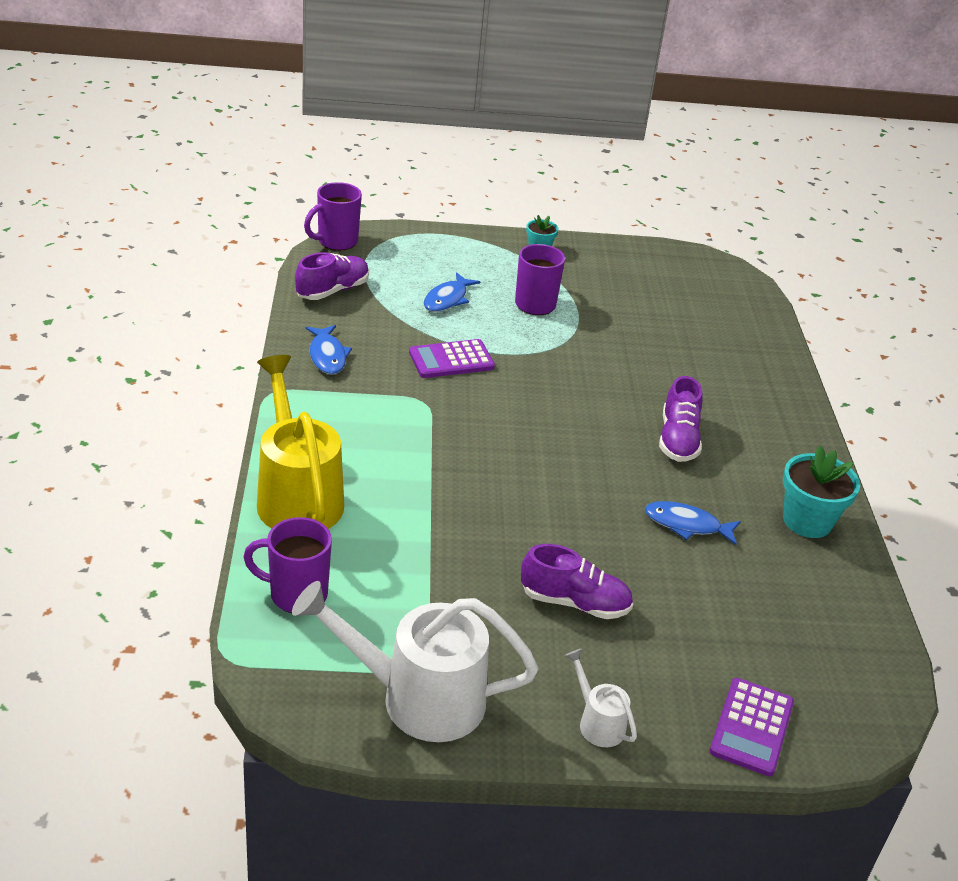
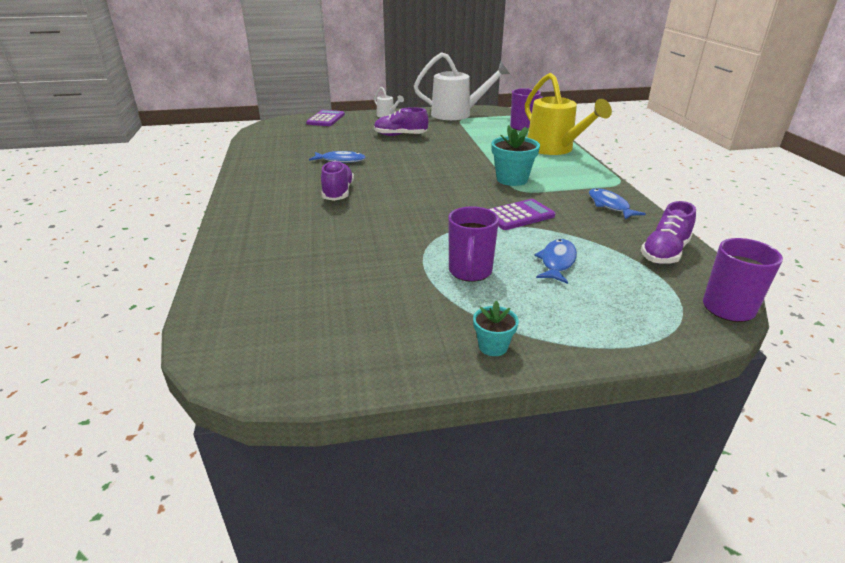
camera: 175 degrees right, 5 degrees down
turquoise flower pot [783,445,860,538] -> turquoise flower pot moved to [491,125,540,186]

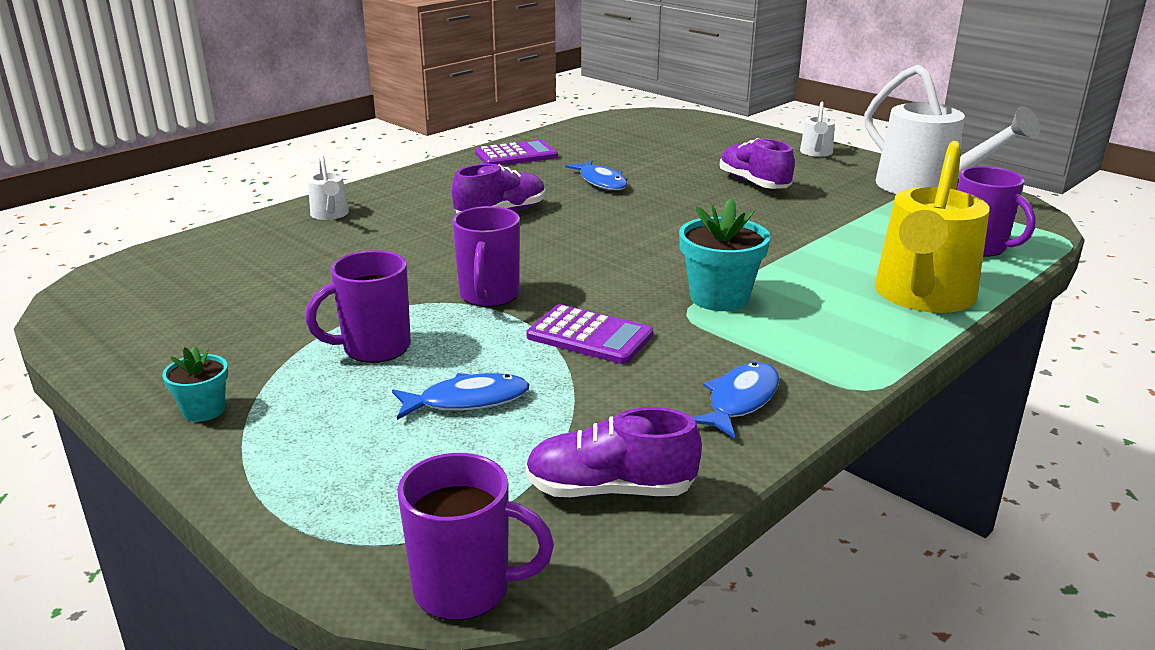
camera: 55 degrees right, 5 degrees down
purple calculator [306,110,345,126] -> purple calculator moved to [475,140,558,166]
none -> white watering can [308,155,349,220]
none -> purple mug [452,206,520,307]

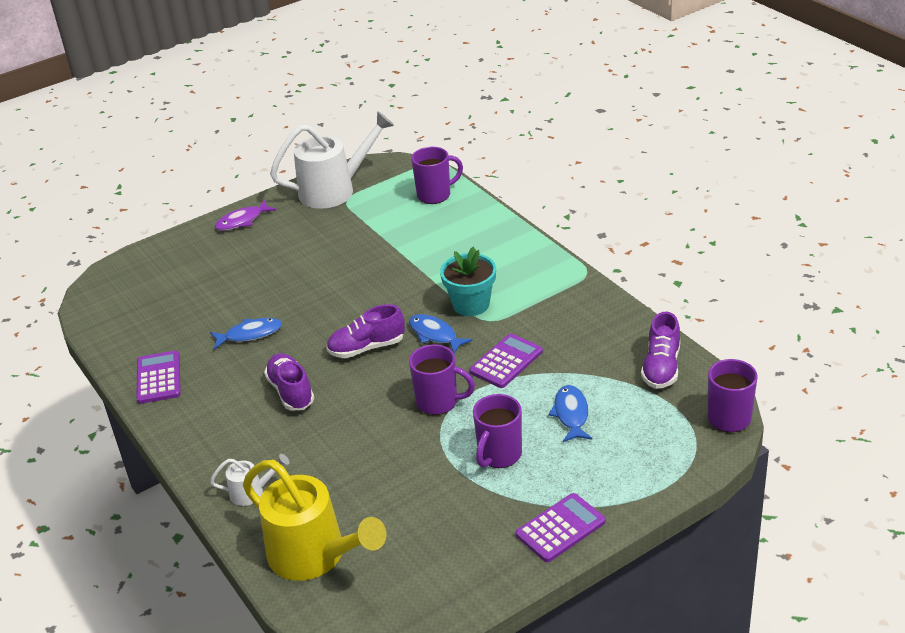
camera: 75 degrees left, 10 degrees up
turquoise flower pot [162,346,228,422] -> purple calculator [516,493,606,562]
purple mug [305,250,411,363] -> purple mug turned 45 degrees clockwise [473,394,522,468]
blue fish [693,362,780,438] -> blue fish moved to [409,314,473,353]
purple shoe [720,138,795,189] -> purple shoe moved to [326,304,405,358]
white watering can [800,101,835,157] -> purple fish [215,200,277,231]
yellow watering can [874,141,990,313] -> yellow watering can moved to [243,460,387,581]

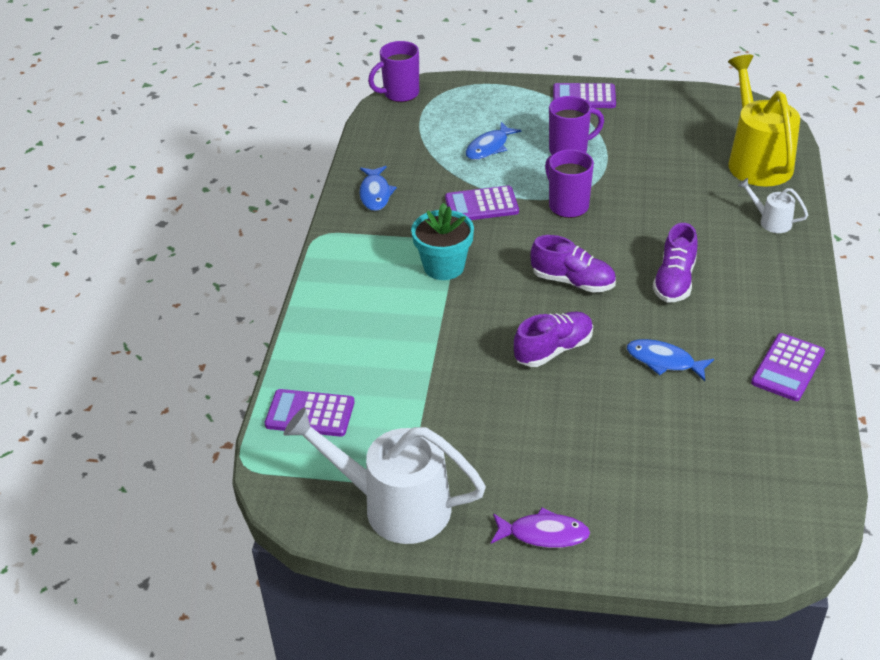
camera: 140 degrees left, 5 degrees up
blue fish [409,314,473,353] -> blue fish moved to [359,166,397,211]
purple mug [411,147,463,204] -> purple calculator [265,389,354,437]
purple shoe [641,312,680,389] -> purple shoe moved to [514,312,593,367]

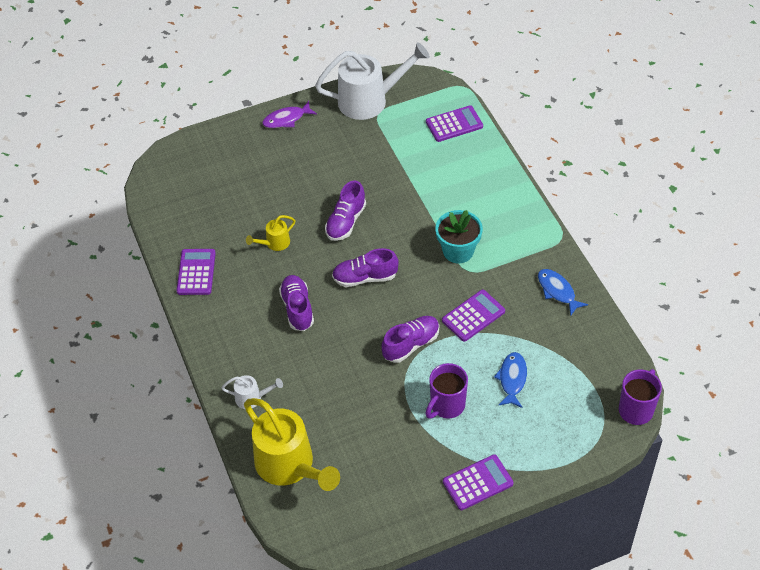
camera: 150 degrees right, 10 degrees up
purple mug [545,149,594,218] -> purple shoe [382,316,439,363]
blue fish [627,339,714,381] -> yellow watering can [246,215,295,251]

